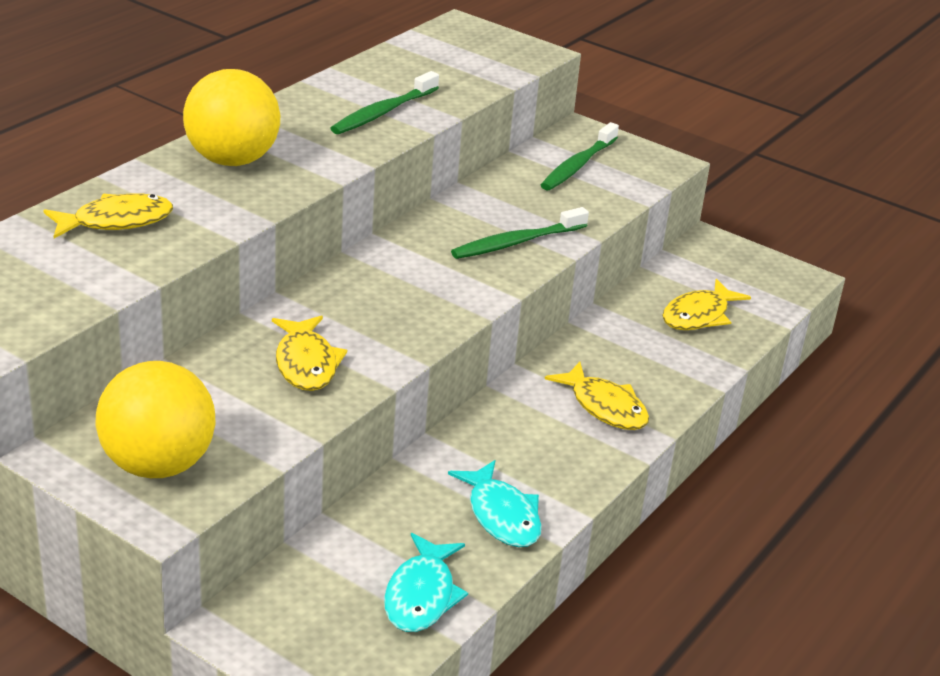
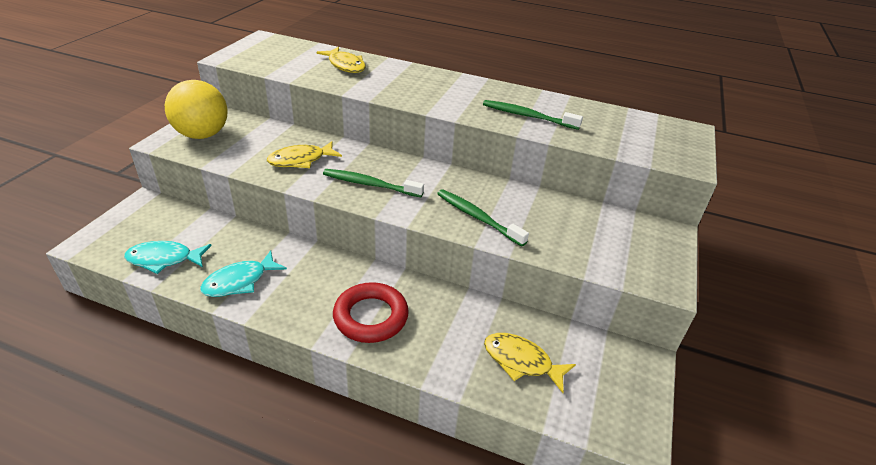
camera: 75 degrees right, 5 degrees up
yellow ball [183,69,280,166] -> none
green toothbrush [541,122,619,190] -> green toothbrush moved to [323,169,424,197]
yellow fish [545,362,649,430] -> red ring [333,282,409,343]

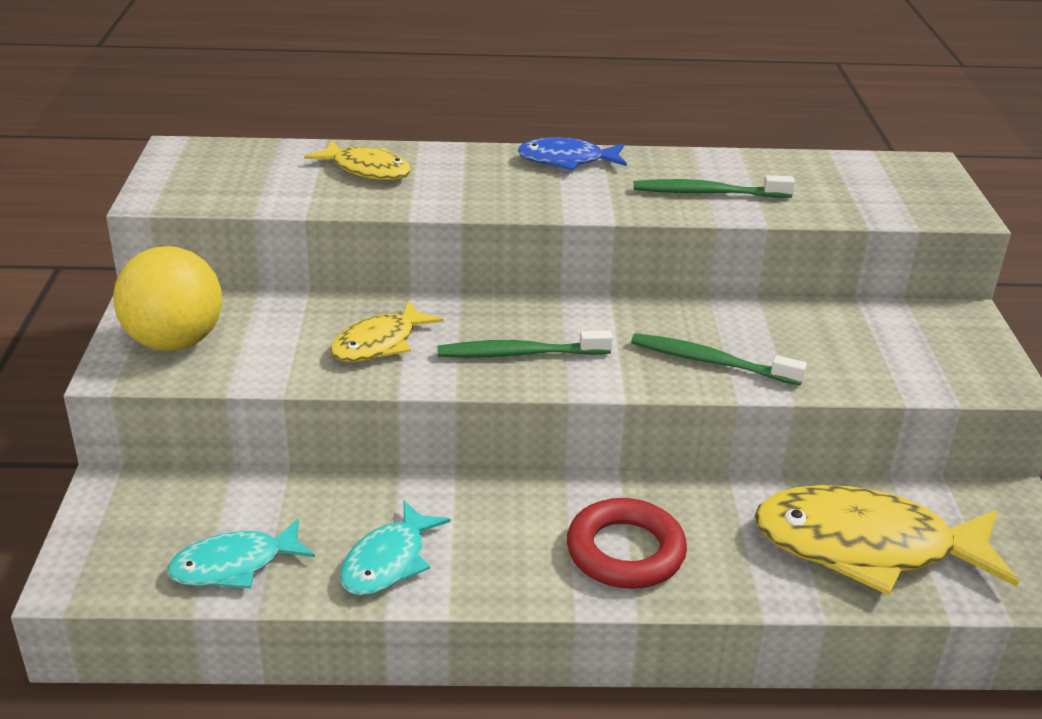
camera: 20 degrees left, 5 degrees down
yellow fish [484,333,576,393] -> yellow fish [754,485,1019,595], size x1.84
none -> blue fish [517,138,627,170]

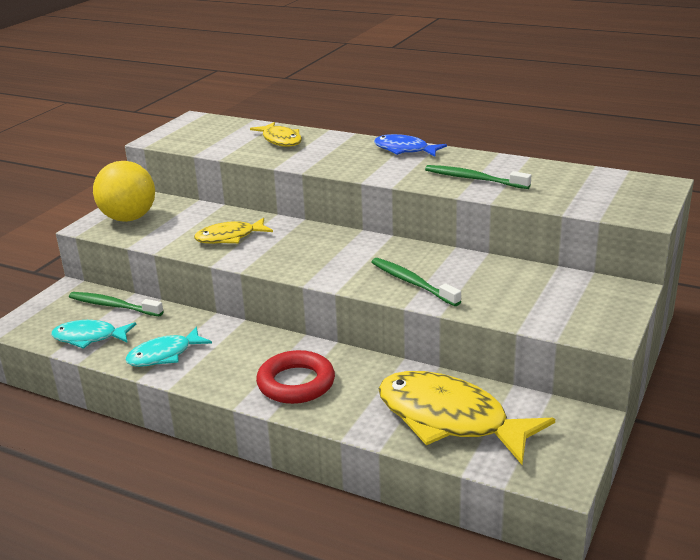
camera: 30 degrees right, 5 degrees down
green toothbrush [437,330,613,358] -> green toothbrush moved to [69,292,163,316]

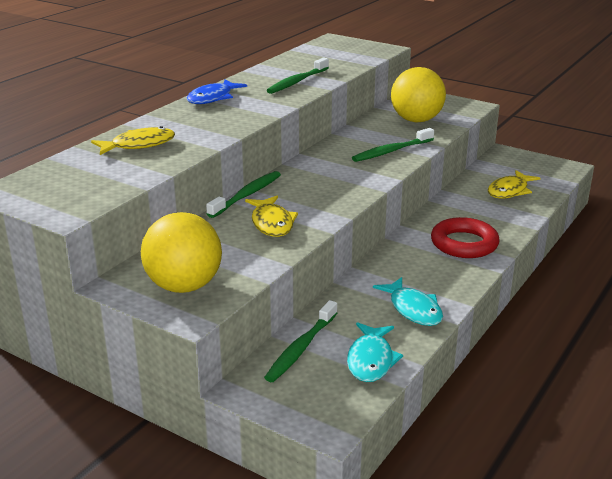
camera: 85 degrees left, 0 degrees up
yellow fish [378,371,555,465] -> yellow fish [488,170,540,199], size x0.54
none -> green toothbrush [206,171,281,218]
none -> yellow ball [391,67,446,122]

